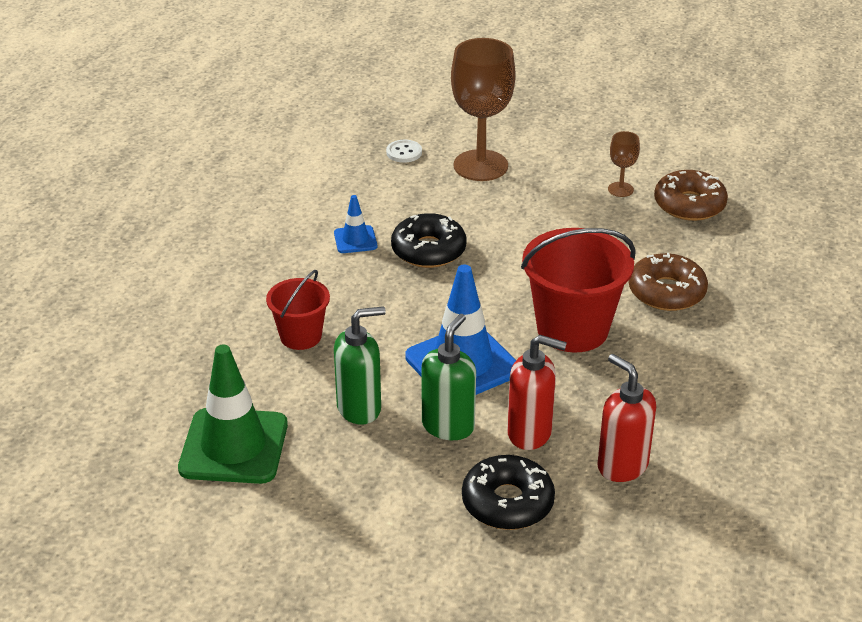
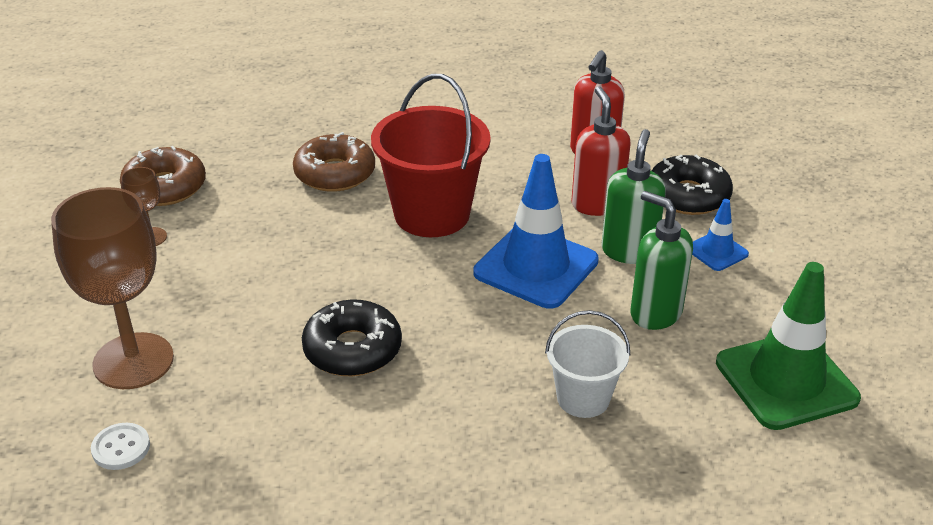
camera: 115 degrees left, 0 degrees up
red bucket [266,270,330,350] -> white bucket [545,310,630,418]
blue traffic cone [334,195,377,253] -> blue traffic cone moved to [692,199,749,271]
green soap dispenser [421,314,476,440] -> green soap dispenser turned 105 degrees clockwise [601,129,666,264]

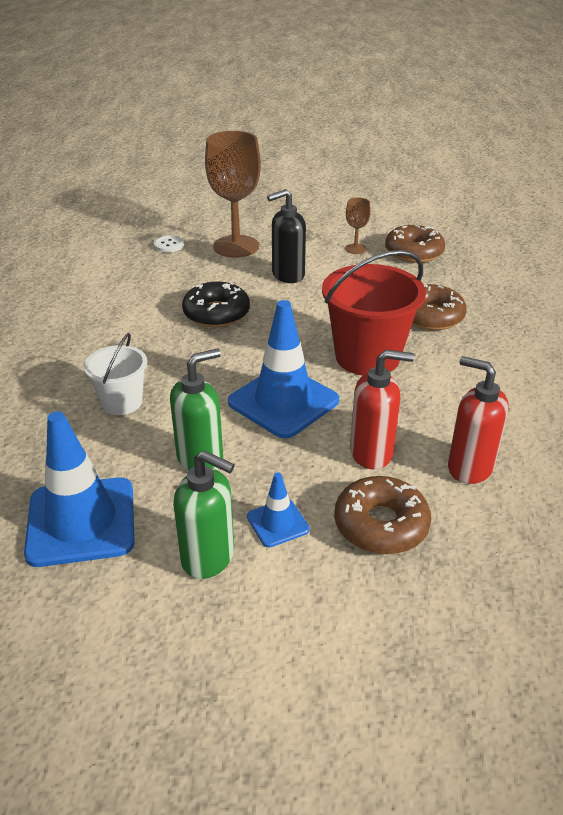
camera: 100 degrees right, 0 degrees up
green soap dispenser [601,129,666,264] -> green soap dispenser moved to [173,450,235,579]
black donut [652,154,733,215] -> brown donut [334,476,431,554]
green traffic cone [716,262,861,430] -> blue traffic cone [24,411,135,567]
none -> black soap dispenser [267,189,306,283]

